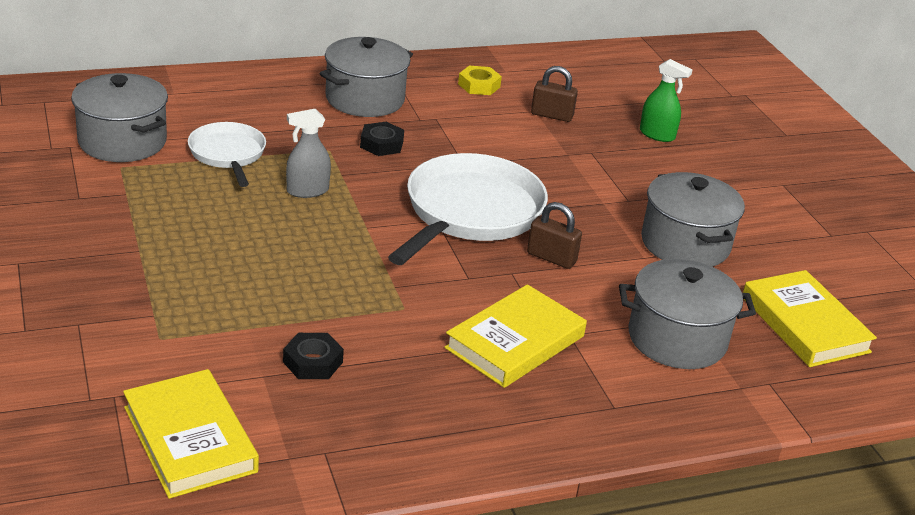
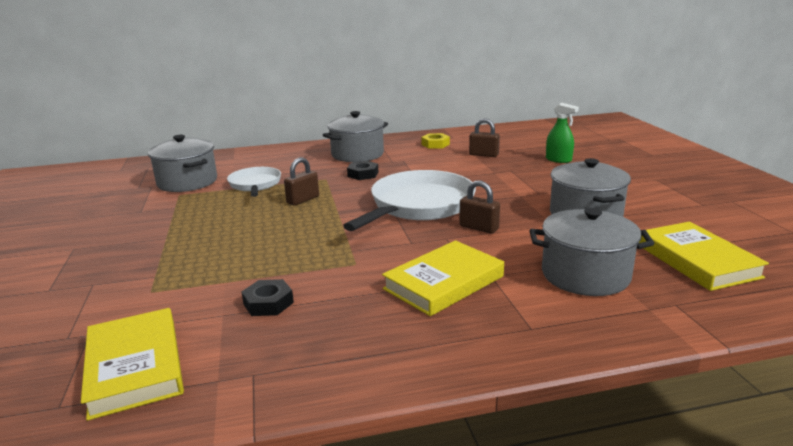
camera: 10 degrees right, 10 degrees down
grey spray bottle [286,109,331,198] -> brown padlock [284,157,319,206]

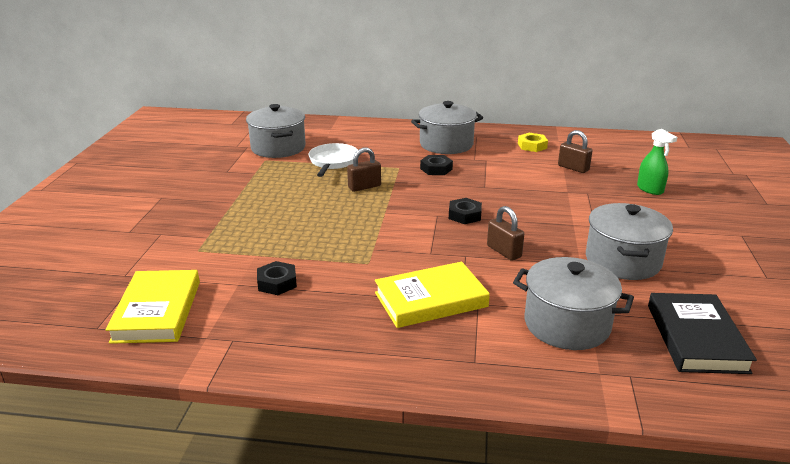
camera: 20 degrees right, 5 degrees up
white pan [343,170,476,231] -> black nut [449,198,482,224]
yellow book [639,222,769,291] -> black book [648,293,757,374]

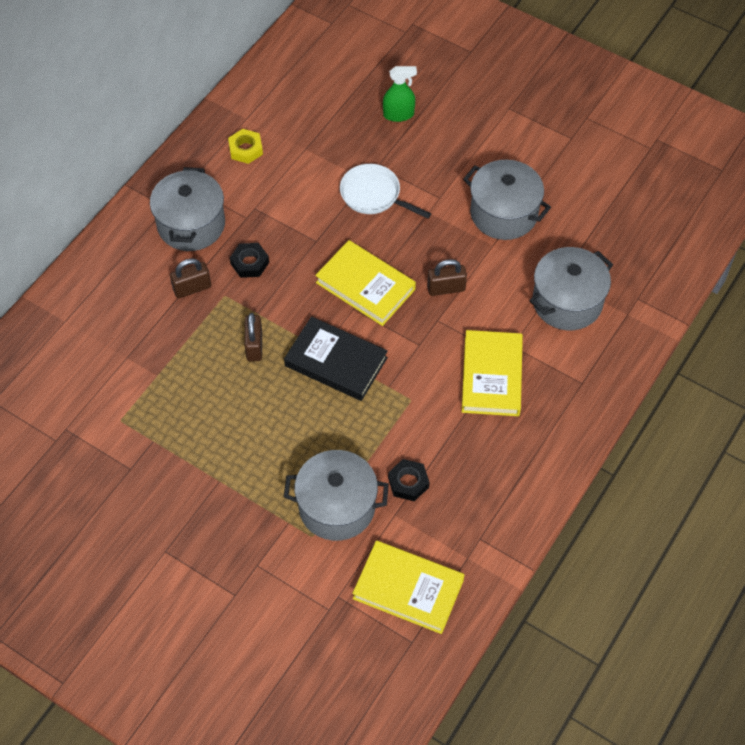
camera: 65 degrees left, 30 degrees up
grey pot [246,104,306,158] -> grey pot moved to [284,450,389,541]
white pan [308,143,358,177] -> white pan moved to [340,164,431,219]
black nut [449,198,482,224] -> yellow book [315,240,416,326]
brown padlock [558,130,592,173] -> brown padlock moved to [170,258,211,298]
black book [648,293,757,374] -> black book moved to [284,316,388,401]

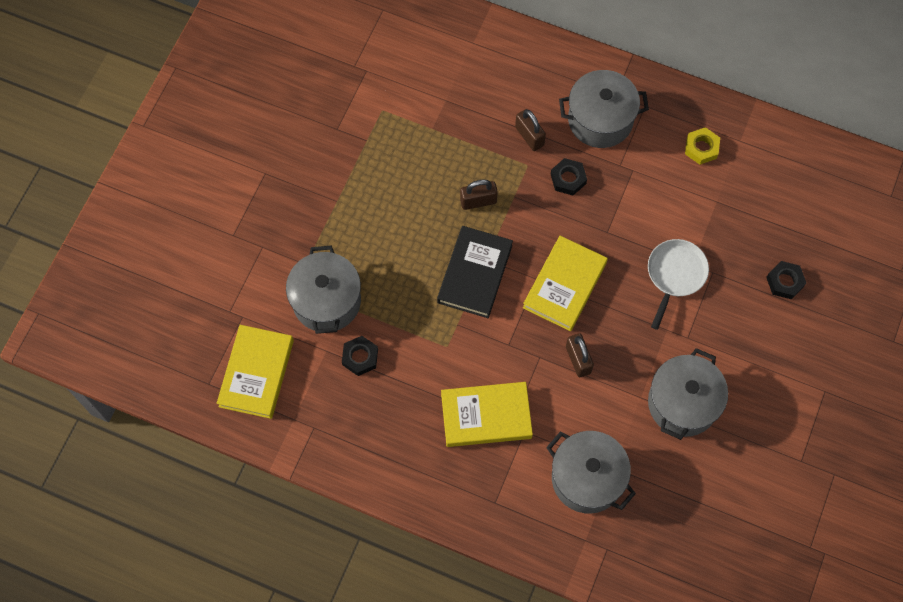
camera: 80 degrees right, 10 degrees up
green spray bottle [383,66,417,122] -> black nut [766,261,806,299]

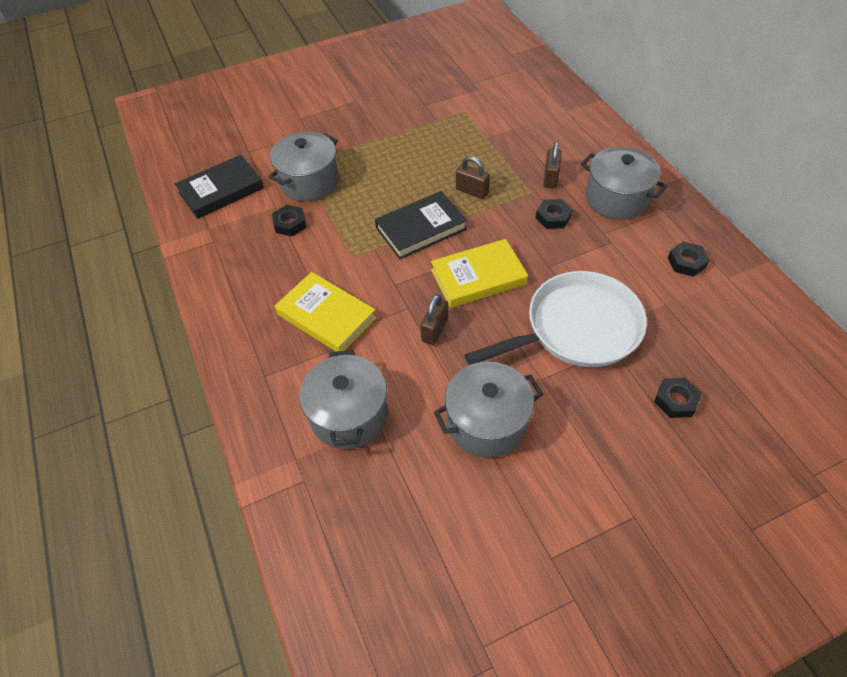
camera: 45 degrees right, 15 degrees down
yellow book [217,325,294,419] -> black book [175,155,264,219]
white pan [648,239,709,330] -> white pan [465,271,647,367], size x1.76
yellow nut [685,127,720,165] -> black nut [668,241,710,277]

